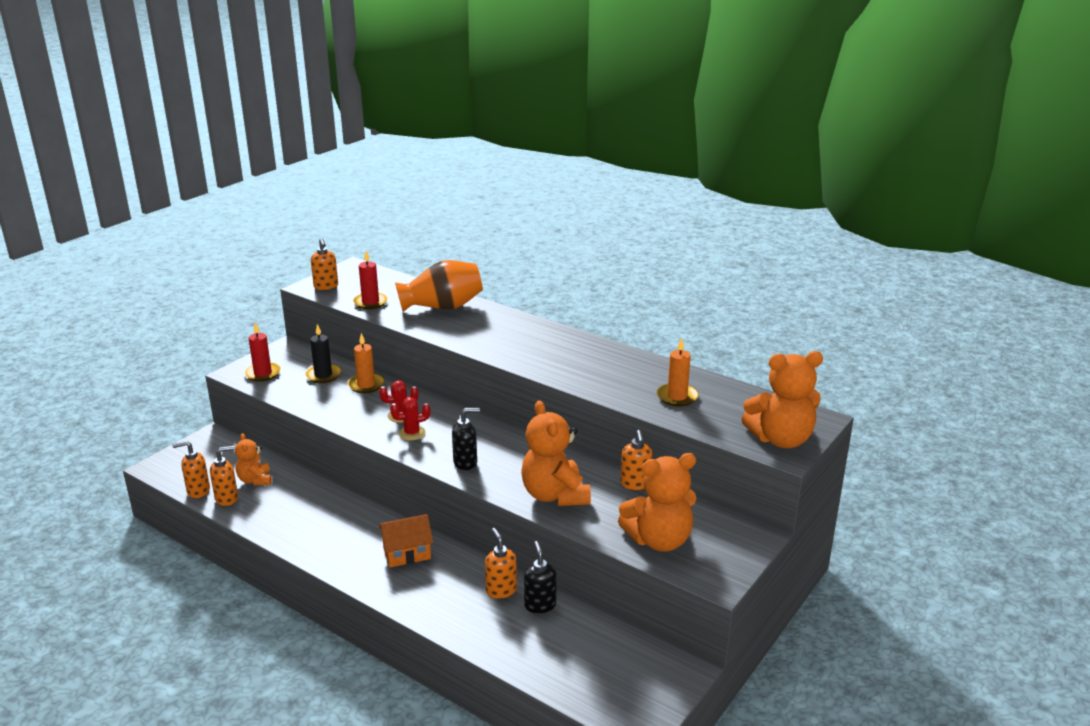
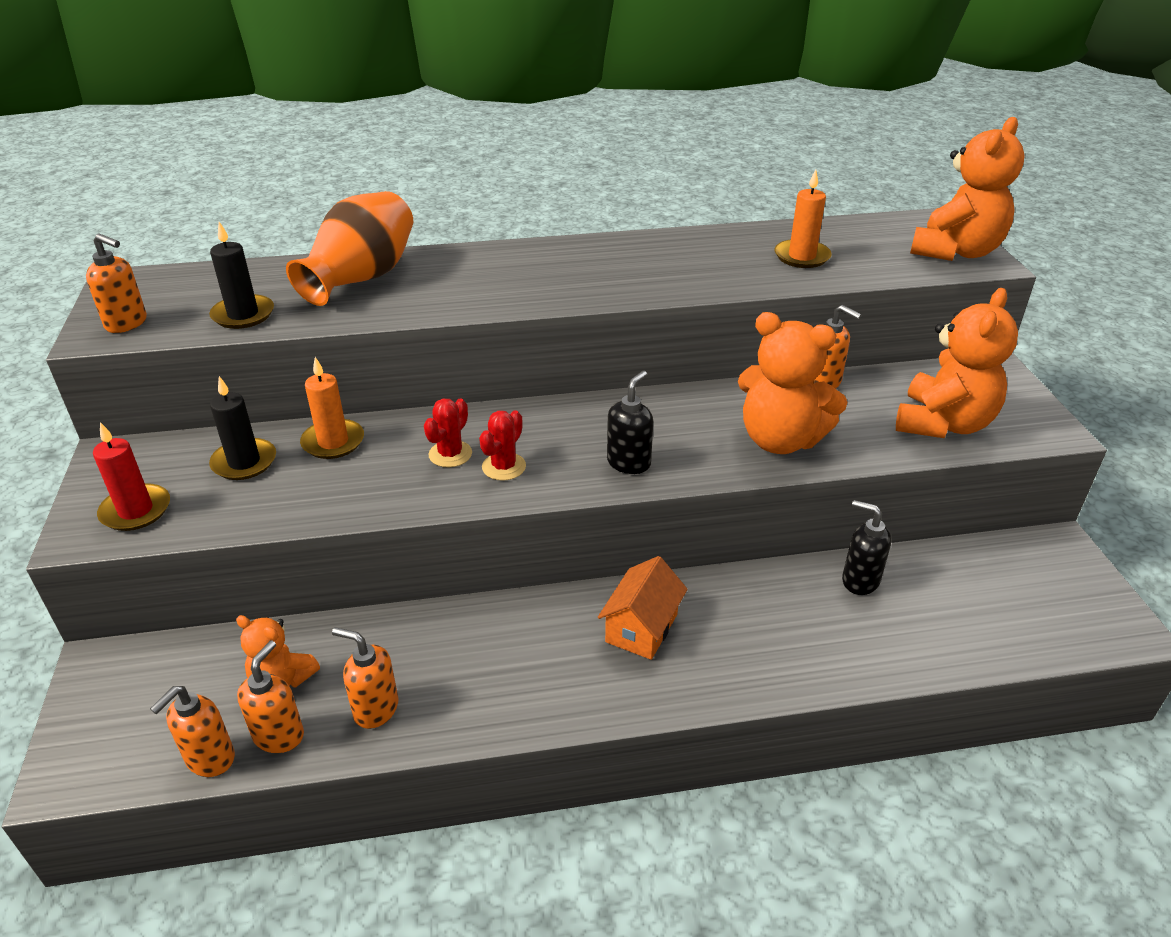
camera: 45 degrees left, 10 degrees up
red candle [352,251,388,309] -> black candle [209,222,274,329]
orange soap dispenser [485,528,517,599] -> orange soap dispenser moved to [332,627,399,729]

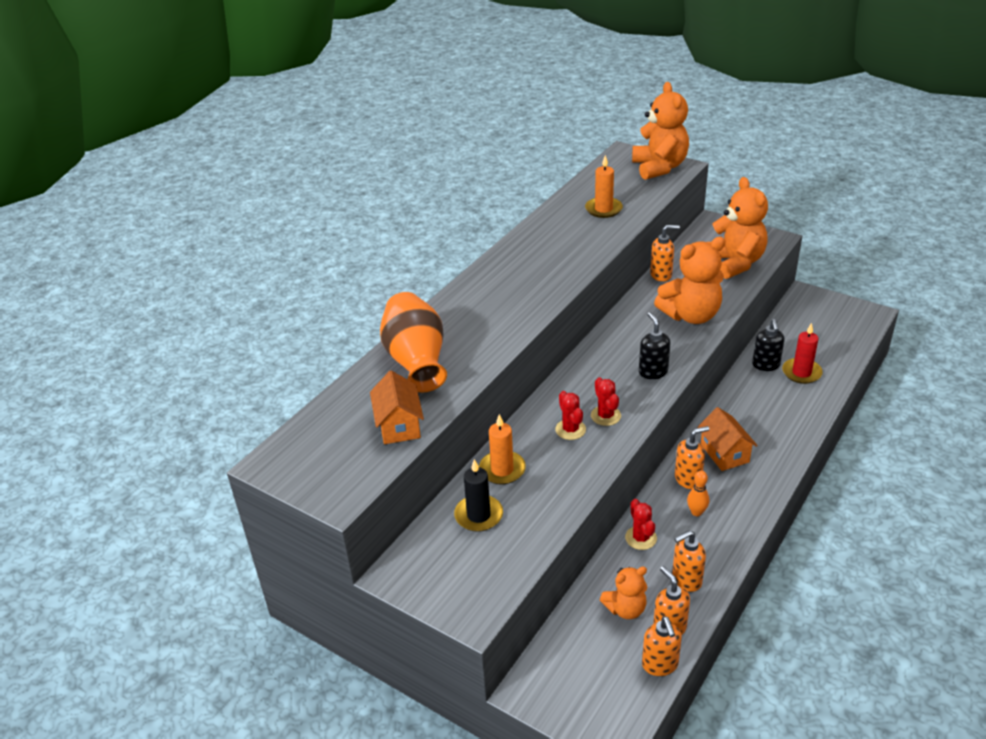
camera: 45 degrees left, 0 degrees up
orange soap dispenser [86,234,147,333] -> orange soap dispenser moved to [675,426,709,489]
red candle [93,422,170,531] -> red candle moved to [782,323,823,384]
black candle [209,222,274,329] -> orange house [370,371,424,444]
black soap dispenser [842,500,891,595] -> black soap dispenser turned 75 degrees counterclockwise [752,319,785,371]
none -> red cactus [625,499,657,550]
none -> orange bowling pin [687,471,709,516]

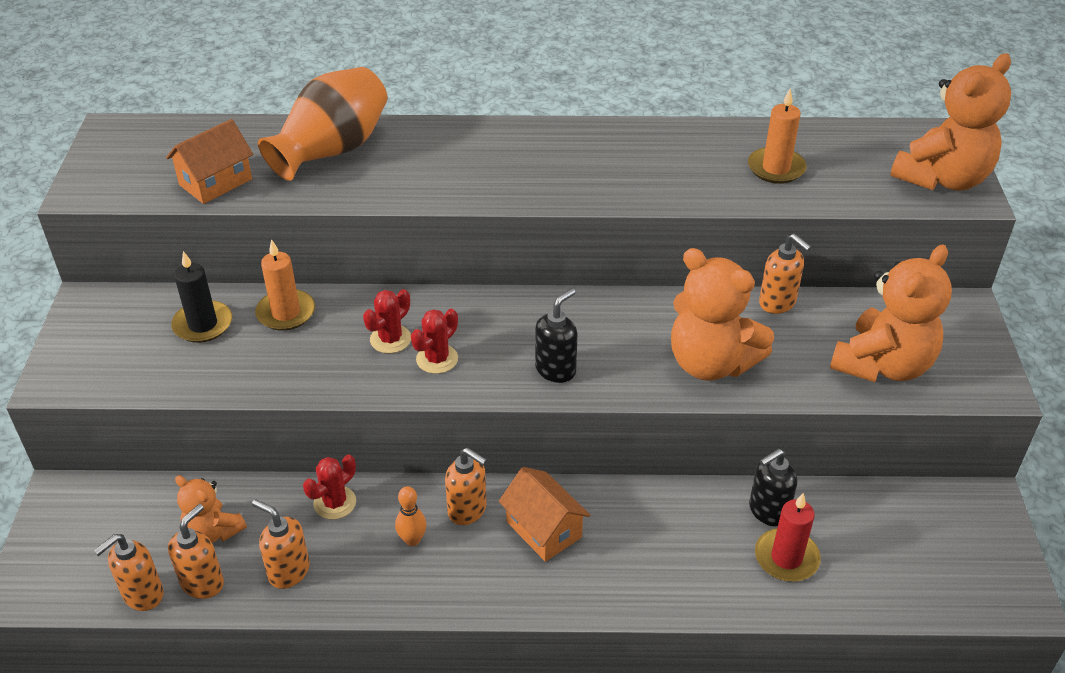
camera: 55 degrees right, 5 degrees up
orange house [697,407,758,471] -> orange house turned 75 degrees counterclockwise [499,467,590,562]

